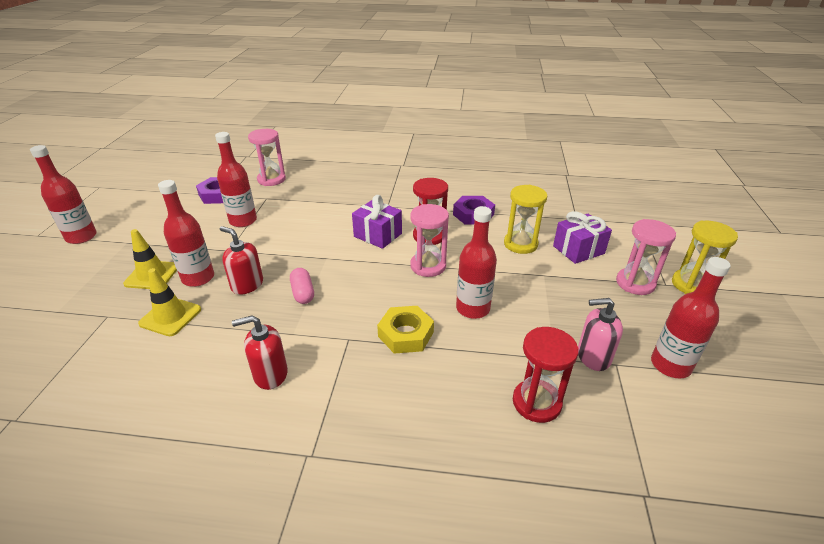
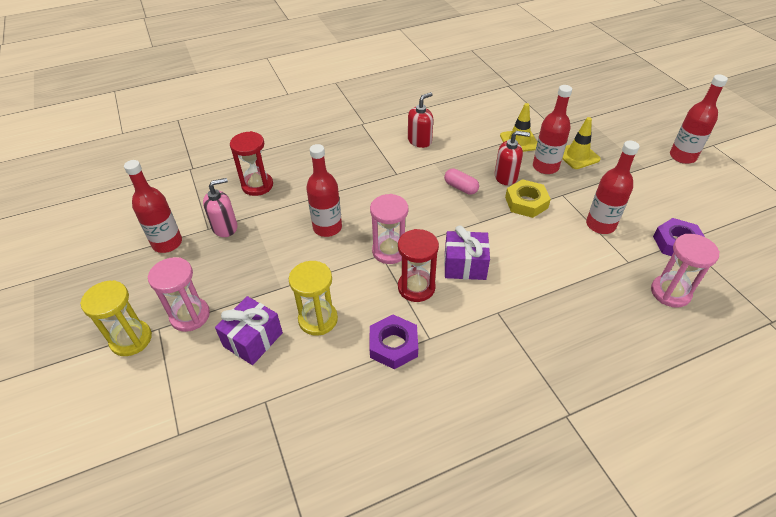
camera: 150 degrees right, 10 degrees up
yellow nut [377,306,434,354] -> yellow nut moved to [505,179,551,218]

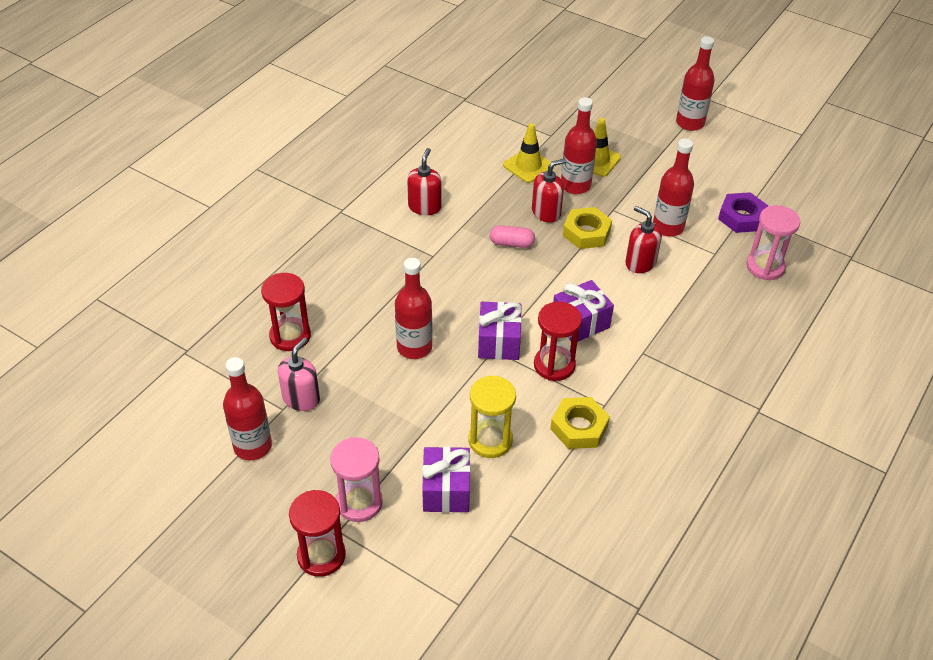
camera: 35 degrees left, 0 degrees up
yellow hourglass [80,280,152,356] -> red hourglass [289,490,346,577]
pink hourglass [370,194,408,264] -> purple gift [478,302,522,360]
purple nut [370,315,418,369] -> yellow nut [550,397,610,449]
none -> red soap dispenser [625,206,662,273]

